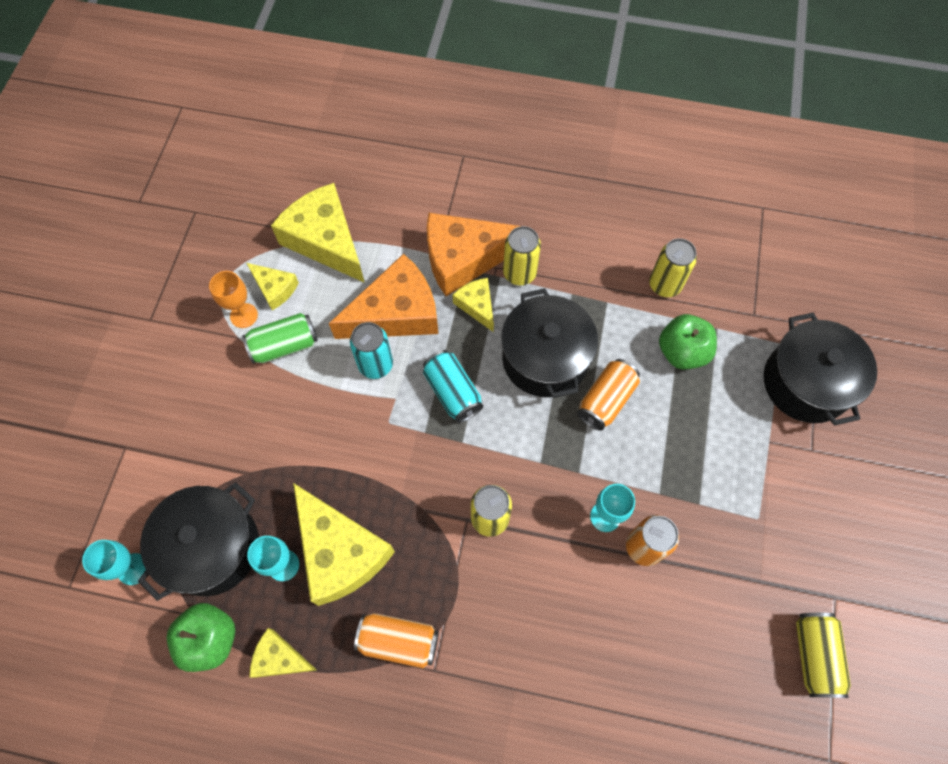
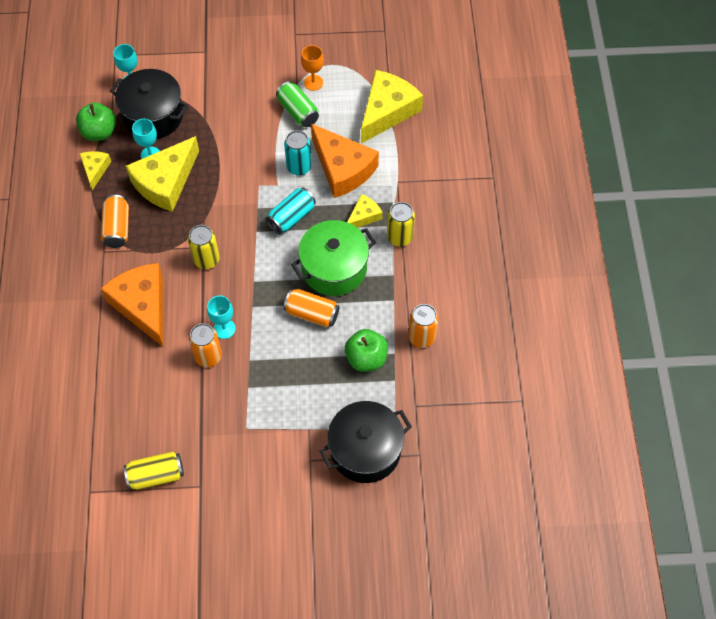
camera: 75 degrees right, 5 degrees down
yellow cheese [246,263,299,310] -> none
orange cheese [427,213,520,296] -> orange cheese moved to [100,263,164,348]
black pot [501,288,598,398] -> green pot [291,220,376,296]
yellow can [649,238,697,297] -> orange can [408,304,438,348]

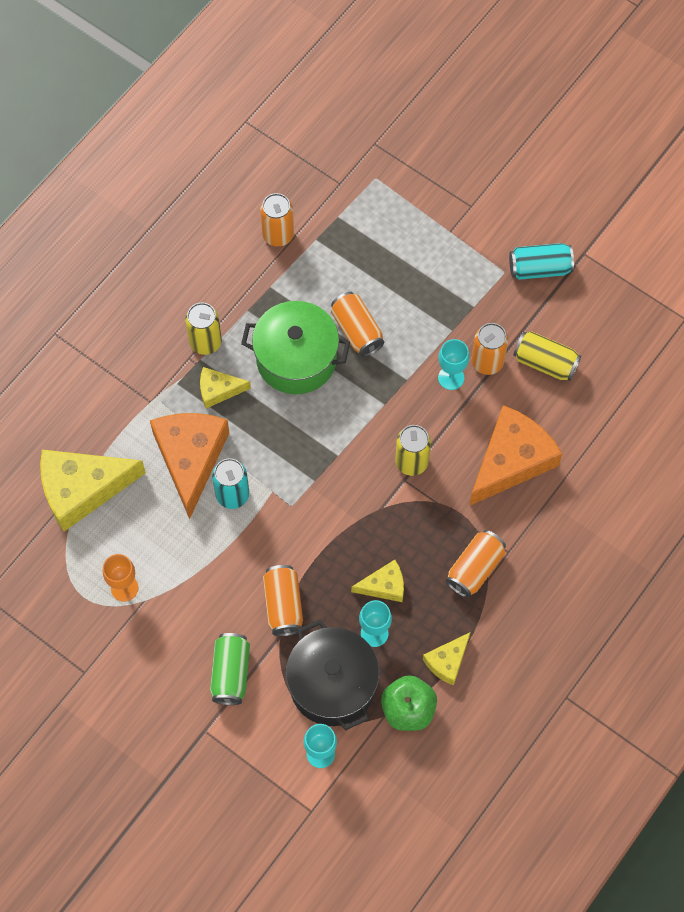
camera: 140 degrees left, 5 degrees up
orange cheese [100,263,164,348] -> orange cheese turned 150 degrees counterclockwise [469,405,563,506]
yellow can [124,451,184,490] -> yellow can moved to [513,331,581,381]
yellow cheese [126,136,199,212] -> yellow cheese [351,560,404,602], size x0.51
turquoise can [266,188,316,234] -> turquoise can moved to [509,243,574,280]
green can [276,81,319,127] -> green can moved to [210,633,250,705]
black pot [319,401,412,483] -> none
green apple [344,329,388,372] -> none
none -> orange can [263,565,303,636]

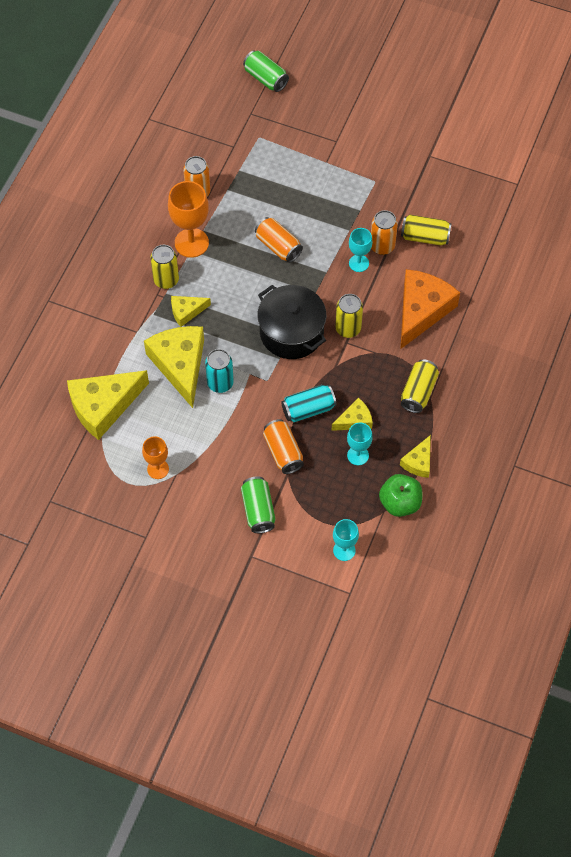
camera: 15 degrees left, 5 degrees down
orange cheese [150,413,229,519] -> yellow cheese [144,326,204,408]
green pot [241,301,350,394] -> none
black pot [286,620,379,730] -> black pot moved to [258,285,326,359]
orange can [446,530,506,598] -> yellow can [401,359,439,413]
turquoise can [509,243,574,280] -> turquoise can moved to [281,385,337,422]
none -> orange goblet [168,181,209,258]
none -> green can [243,50,289,92]

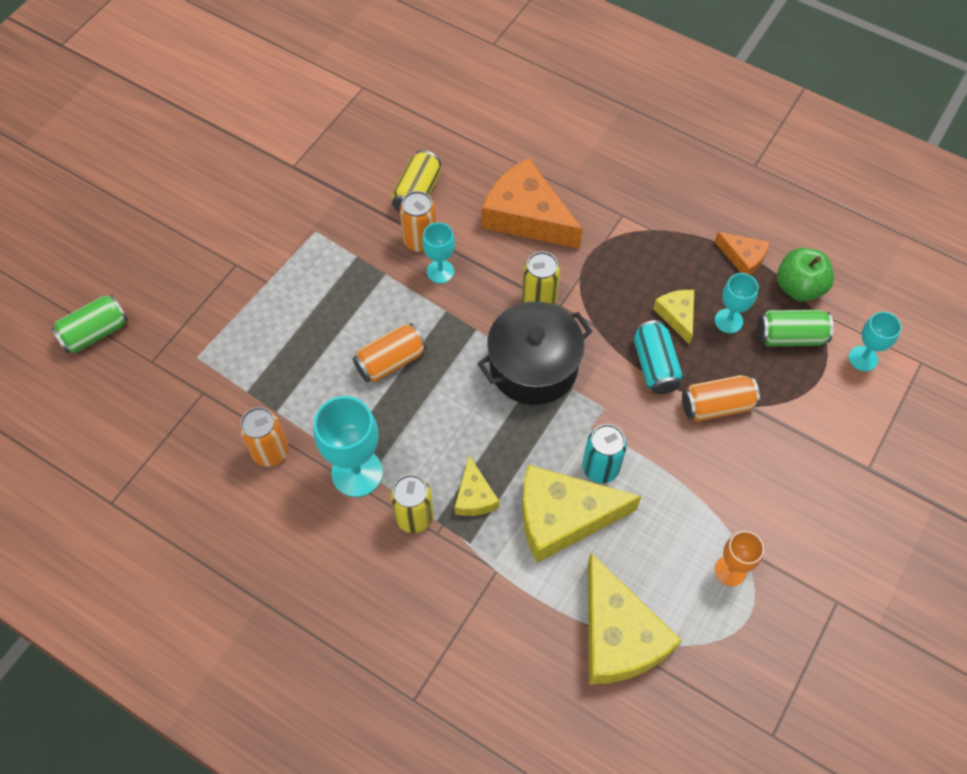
camera: 80 degrees left, 0 degrees up
orange goblet [168,181,209,258] -> turquoise goblet [314,396,383,497]
green can [241,477,275,533] -> green can moved to [757,310,833,347]
yellow cheese [400,435,431,478] -> orange cheese [715,232,770,275]
yellow can [401,359,439,413] -> none

